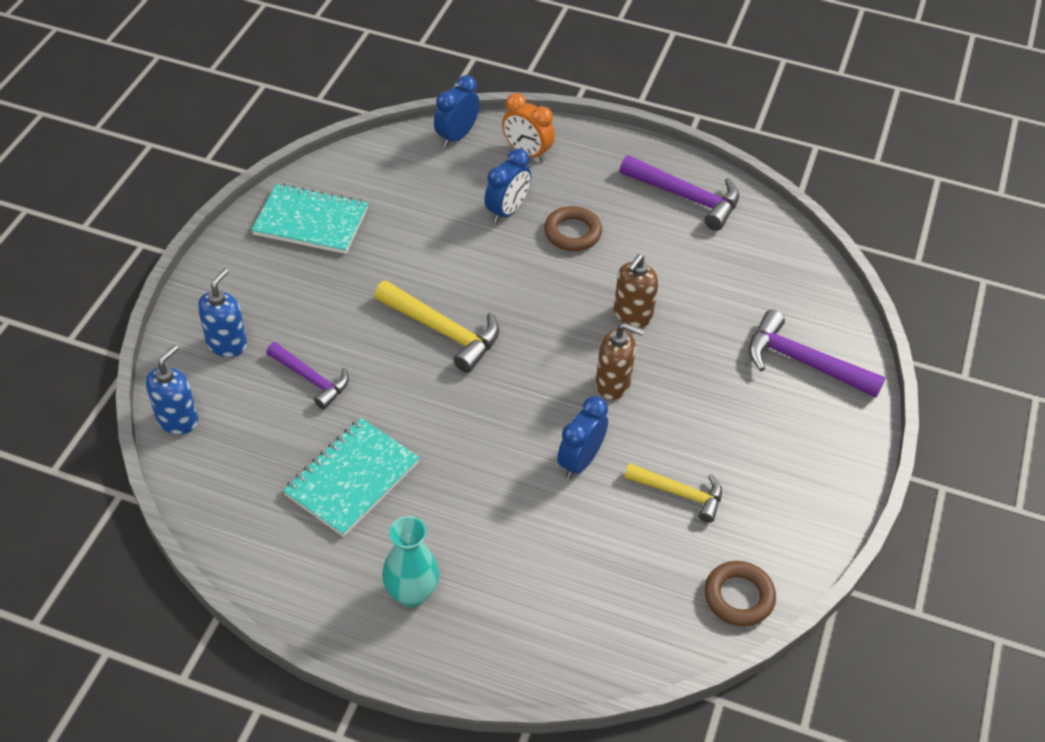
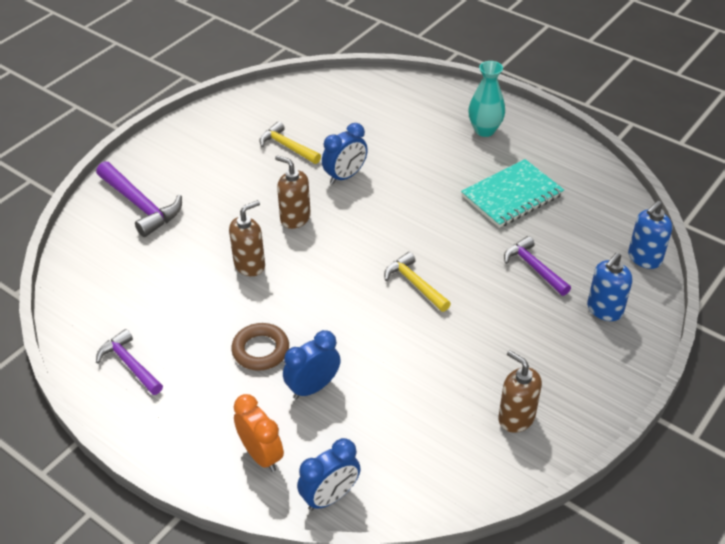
camera: 160 degrees left, 5 degrees down
turquoise notebook [251,184,368,254] -> brown soap dispenser [498,350,542,433]
yellow hammer [374,280,499,373] -> yellow hammer [384,252,451,312], size x0.67
purple hammer [620,155,739,231] -> purple hammer [96,329,163,395], size x0.67
brown ring [704,561,776,626] -> none

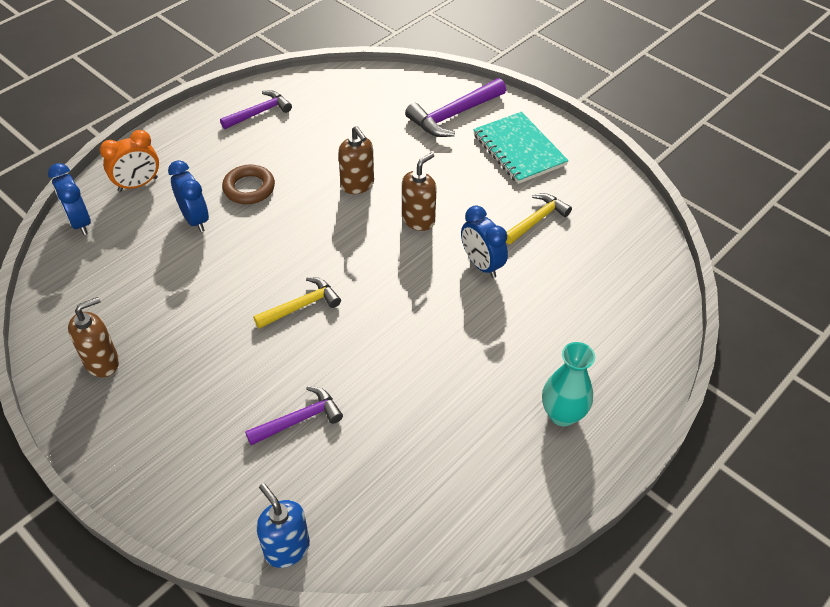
camera: 95 degrees right, 5 degrees up
turquoise notebook [461,159,564,228] -> turquoise notebook moved to [473,112,569,184]
blue soap dispenser [587,253,633,321] -> none

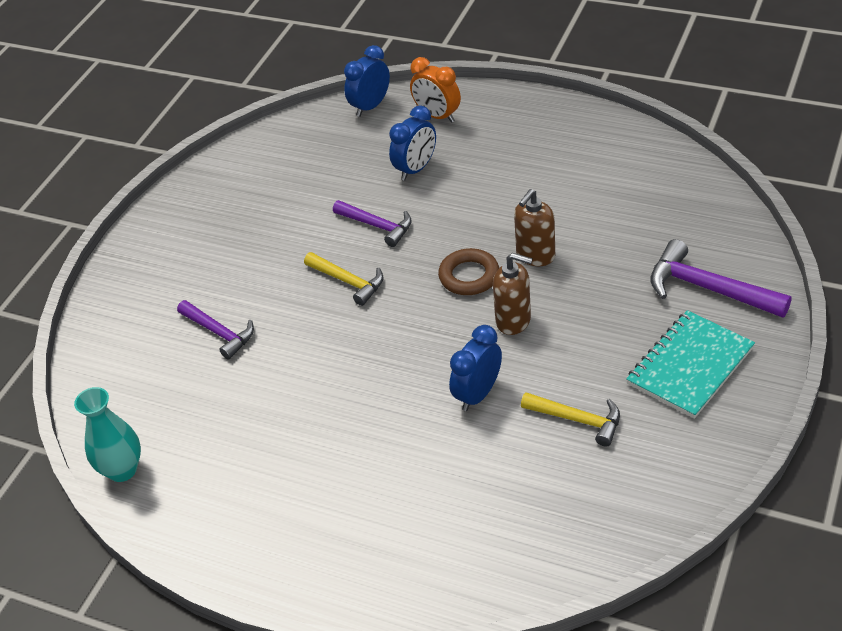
camera: 75 degrees right, 5 degrees down
brown soap dispenser [68,297,119,377] -> none
purple hammer [220,90,292,129] -> purple hammer moved to [333,200,412,247]
brown ring [222,165,275,204] -> brown ring moved to [438,248,499,295]
blue soap dispenser [256,483,310,568] -> none
turquoise vase [542,342,595,426] -> turquoise vase moved to [74,387,141,482]

